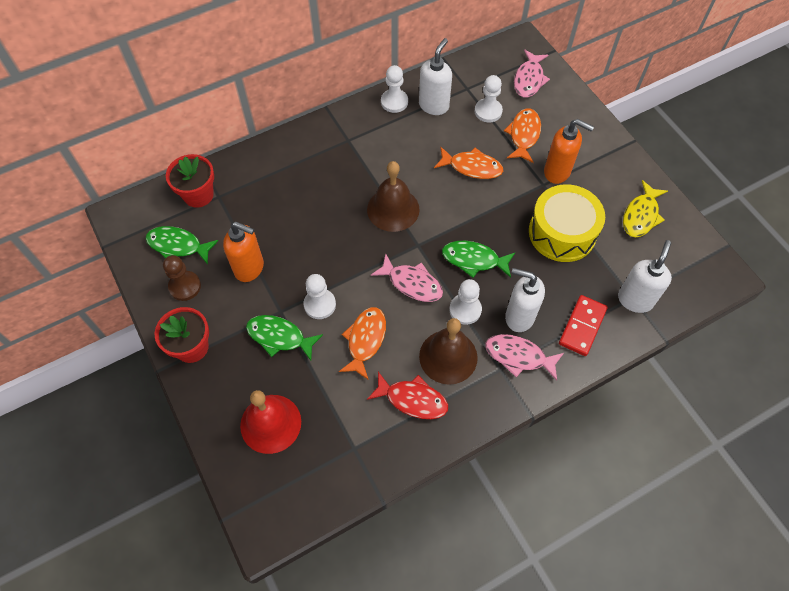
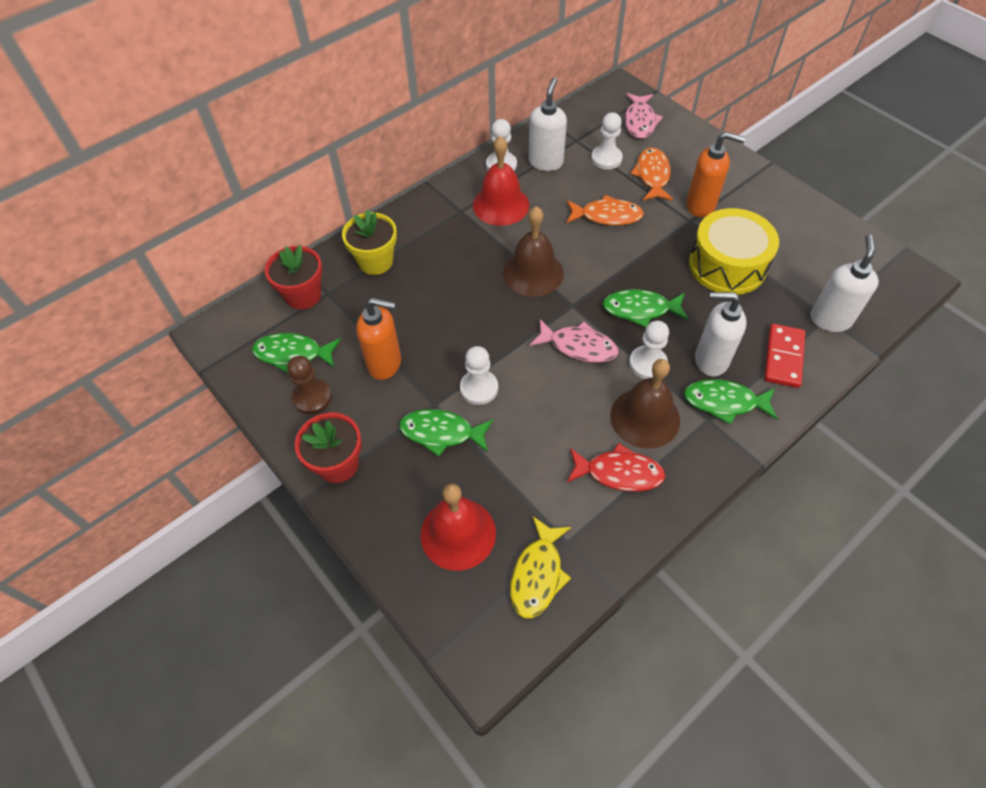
camera: 10 degrees left, 5 degrees down
orange fish [339,307,386,380] -> none
pink fish [485,334,564,381] -> green fish [684,379,778,425]
yellow fish [623,180,668,237] -> yellow fish moved to [510,516,571,618]
none -> yellow flower pot [342,209,397,275]
none -> red bell [473,136,529,226]

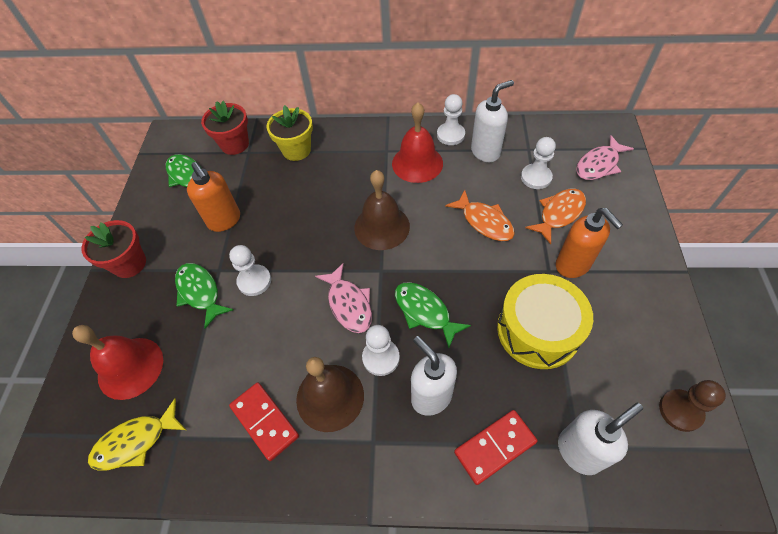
camera: 45 degrees right, 0 degrees up
brown pawn [287,356,332,414] -> brown pawn moved to [659,380,726,432]
red fish [567,443,666,491] -> red domino [229,383,299,461]
green fish [684,379,778,425] -> none

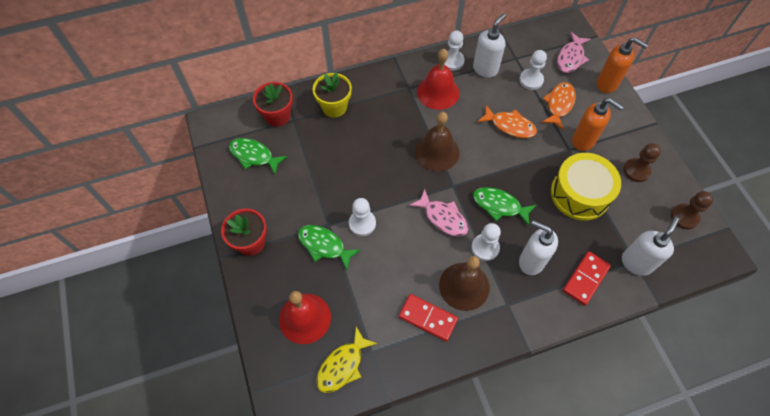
camera: 25 degrees left, 5 degrees up
orange soap dispenser [187,162,240,232] -> orange soap dispenser moved to [597,37,648,93]
none -> brown pawn [624,143,661,182]

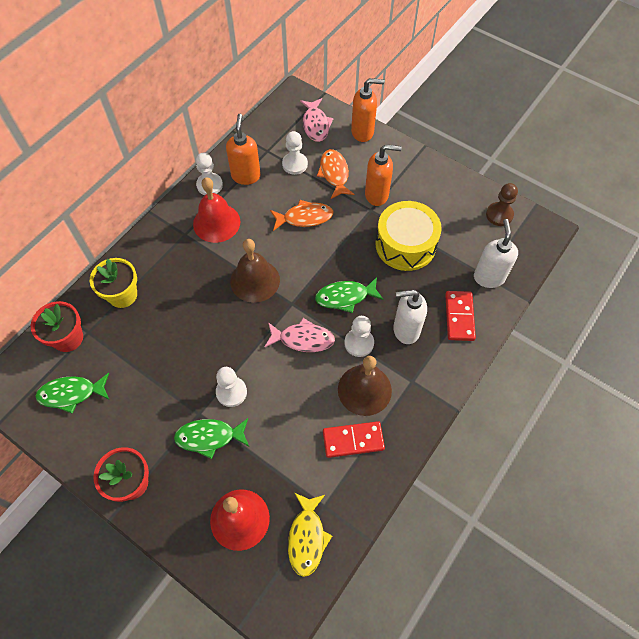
camera: 35 degrees left, 0 degrees up
white soap dispenser [473,13,506,78] -> orange soap dispenser [226,114,261,185]
brown pawn [624,143,661,182] -> none

